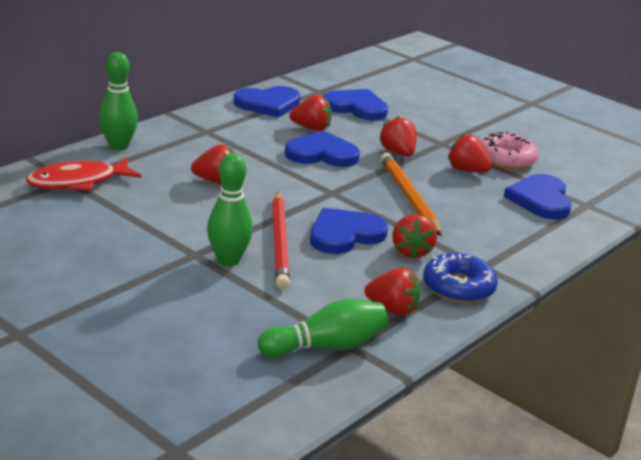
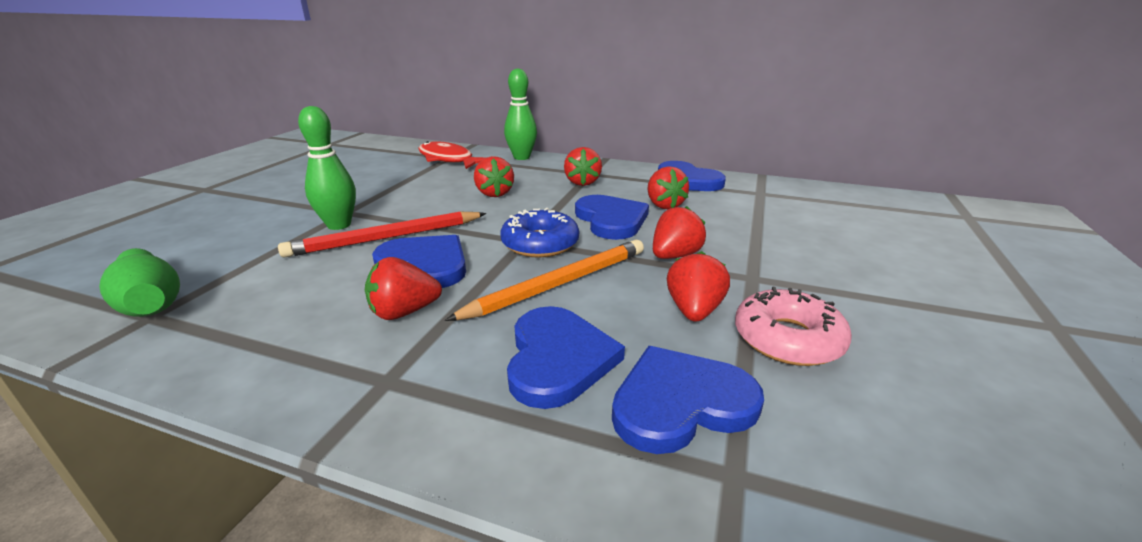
camera: 70 degrees right, 0 degrees up
blue heart [323,89,388,120] -> blue heart moved to [507,306,625,409]
red strawberry [365,268,420,316] -> red strawberry moved to [564,147,602,186]
blue donut [423,253,498,303] -> blue donut moved to [500,208,579,258]

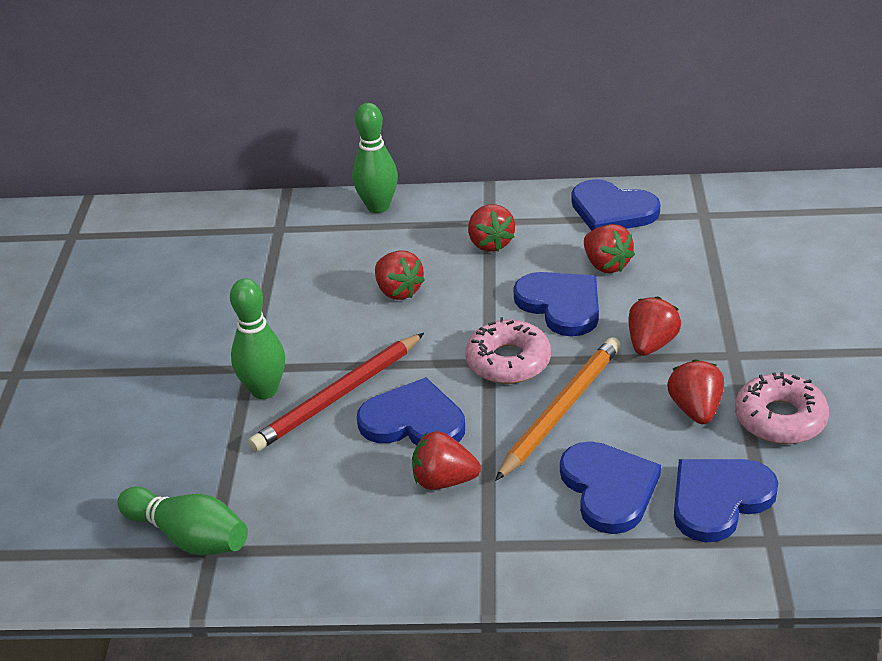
camera: 15 degrees left, 10 degrees up
red strawberry [365,257,442,320] -> red strawberry turned 45 degrees clockwise [412,431,481,490]
red fish [418,141,487,169] -> none
blue donut [500,208,579,258] -> pink donut [465,317,551,384]

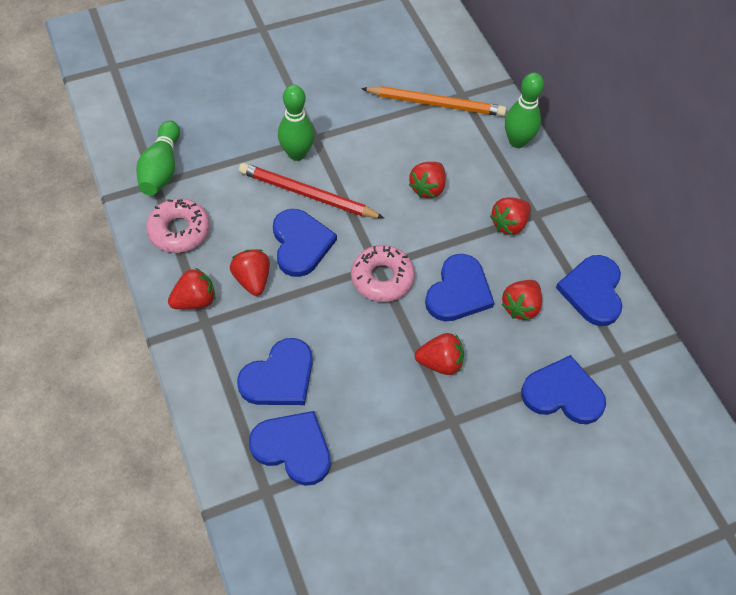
camera: 60 degrees right, 20 degrees up
orange pencil [495,337,621,481] -> orange pencil moved to [361,86,506,116]
red strawberry [667,359,724,424] -> red strawberry moved to [168,268,215,309]
pink donut [735,372,829,444] -> pink donut moved to [146,198,210,253]
none -> blue heart [521,355,606,424]

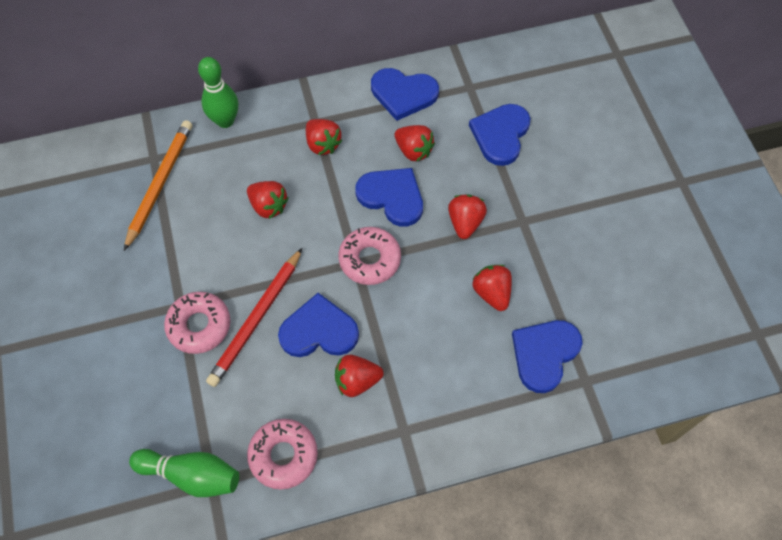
camera: 80 degrees left, 5 degrees up
red strawberry [168,268,215,309] -> red strawberry moved to [472,265,512,311]
blue heart [237,338,313,405] -> none
green bowling pin [278,85,315,161] -> pink donut [164,292,231,354]

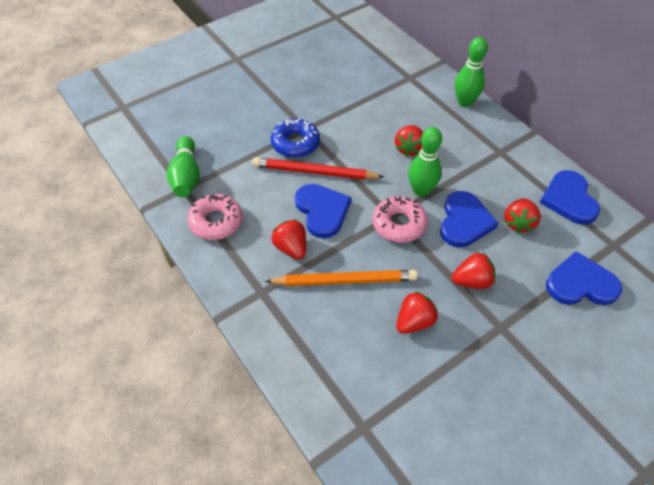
camera: 70 degrees right, 10 degrees down
orange pencil [124,120,192,251] -> orange pencil moved to [265,270,418,286]
pink donut [164,292,231,354] -> blue donut [271,118,320,158]
red strawberry [306,119,342,155] -> none
blue heart [512,320,583,393] -> none
none -> green bowling pin [408,127,442,197]

